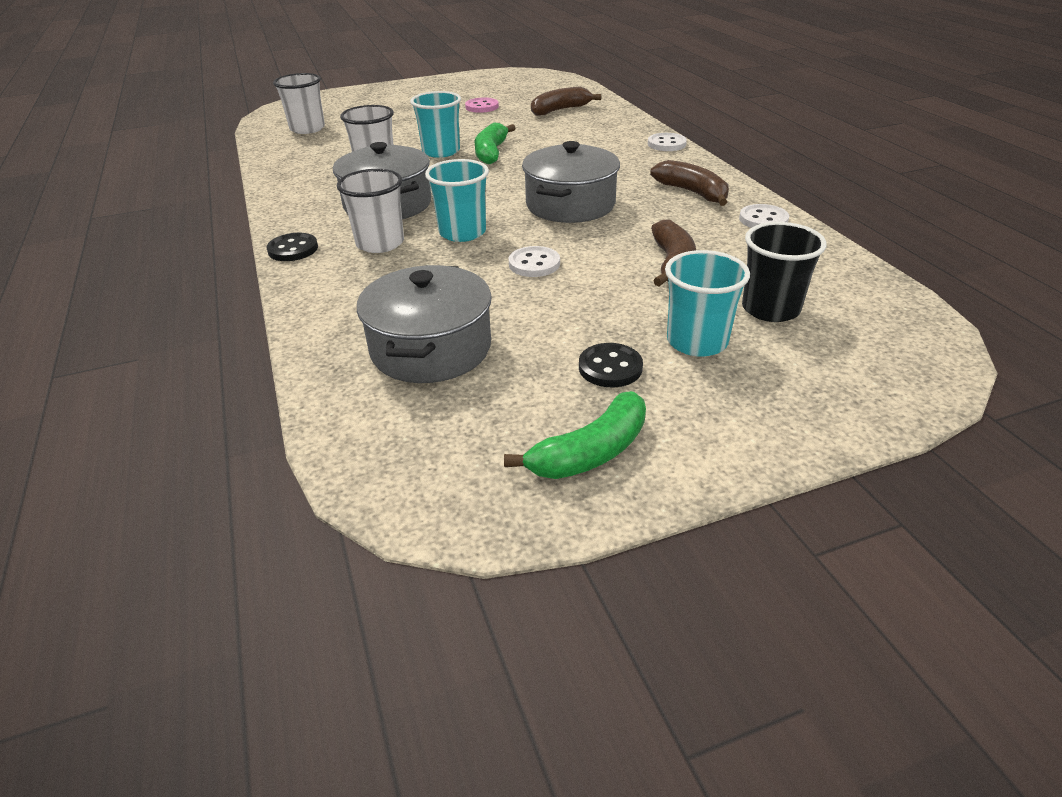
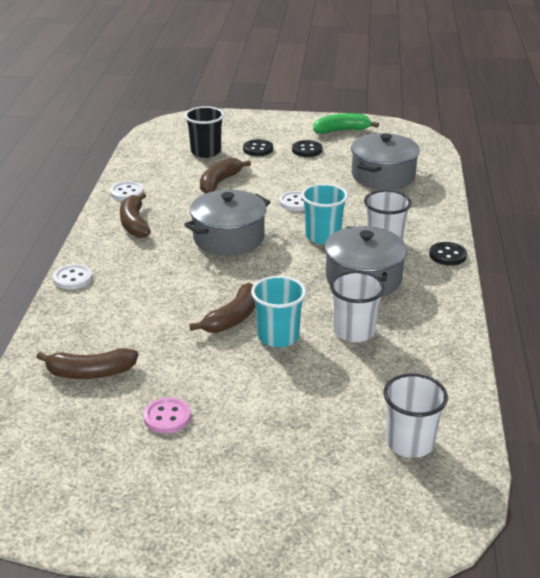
camera: 155 degrees left, 5 degrees down
green banana [475,122,516,164] -> brown banana [189,283,256,333]
turquoise cup [665,250,750,357] -> black button [243,139,273,156]

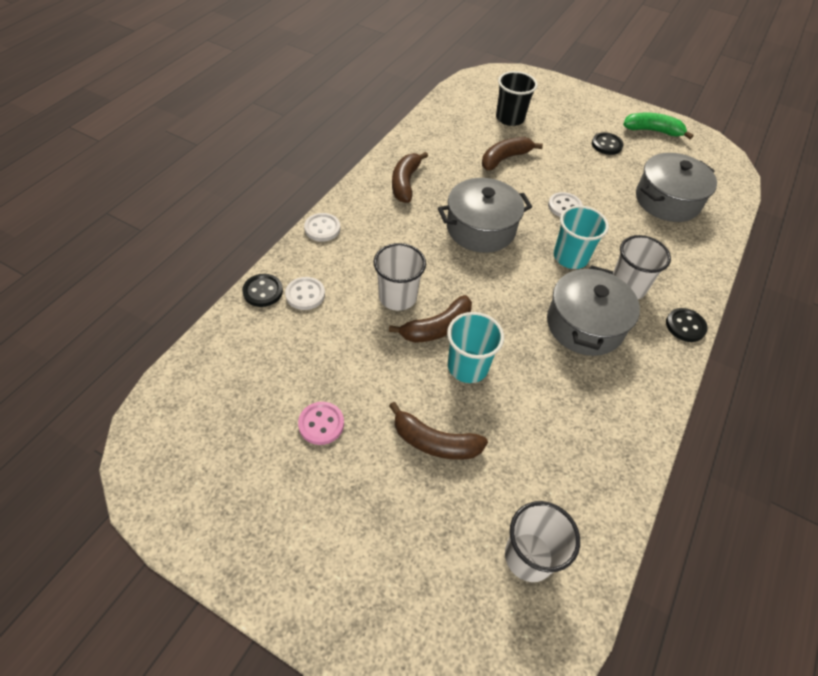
camera: 20 degrees right, 20 degrees up
brown banana [37,348,138,379] -> brown banana moved to [389,402,488,460]
white button [110,181,144,201] -> white button moved to [285,277,325,310]
black button [243,139,273,156] -> black button moved to [242,274,283,307]
white cup [330,271,385,342] -> white cup moved to [373,243,426,311]

